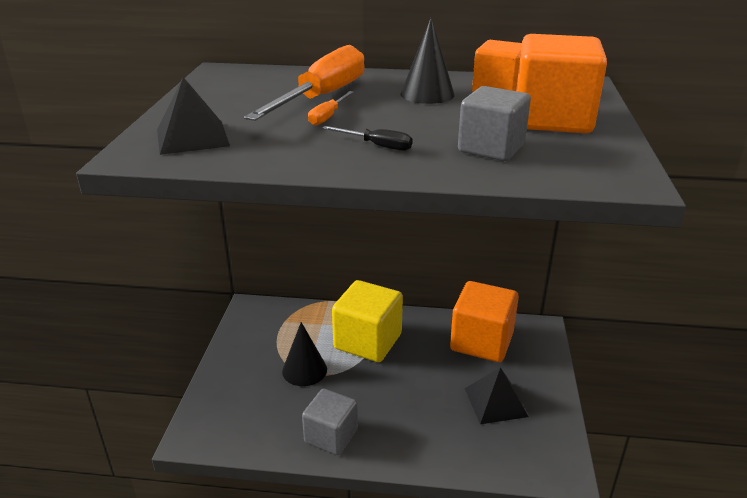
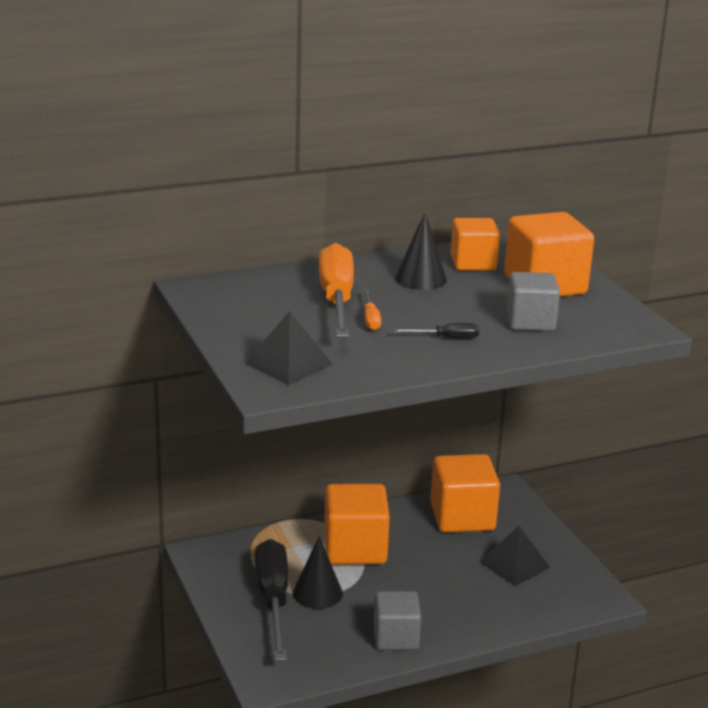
camera: 30 degrees left, 5 degrees down
yellow cube [332,280,403,362] -> orange cube [324,484,390,565]
none -> black screwdriver [255,539,288,661]

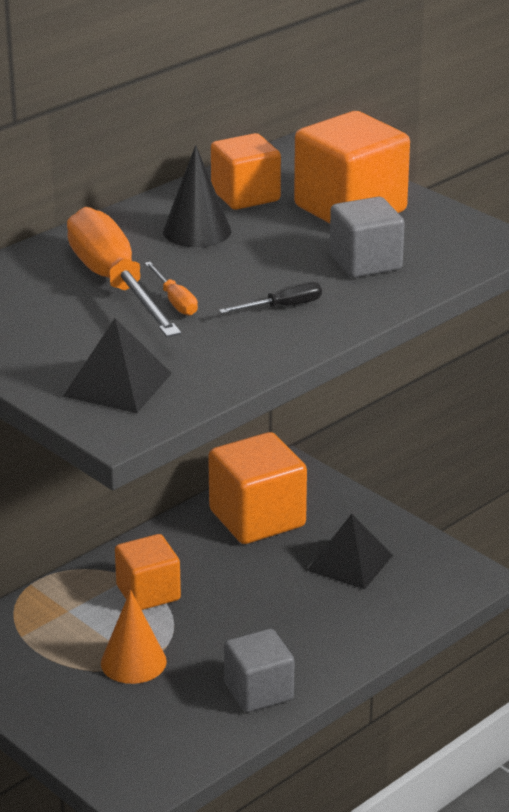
camera: 20 degrees left, 5 degrees up
black screwdriver [255,539,288,661] -> none
black cone [293,536,343,609] -> orange cone [101,590,167,684]
orange cube [324,484,390,565] -> orange cube [115,534,181,610], size x0.65

